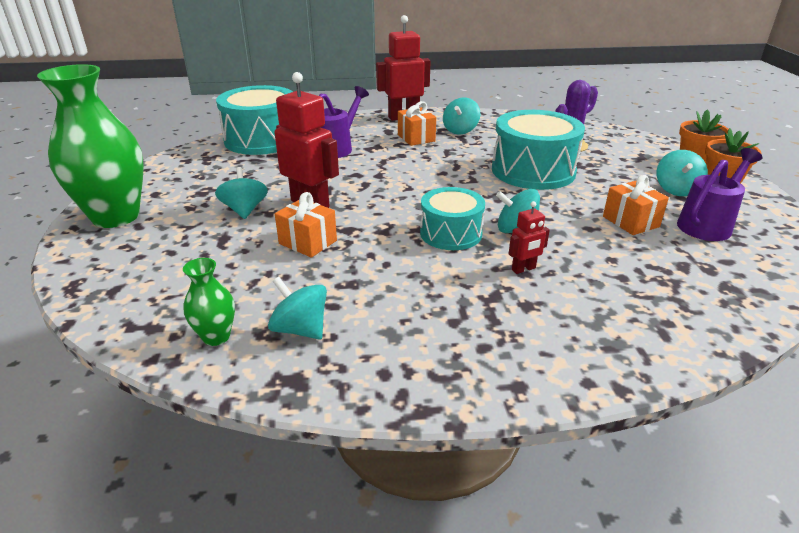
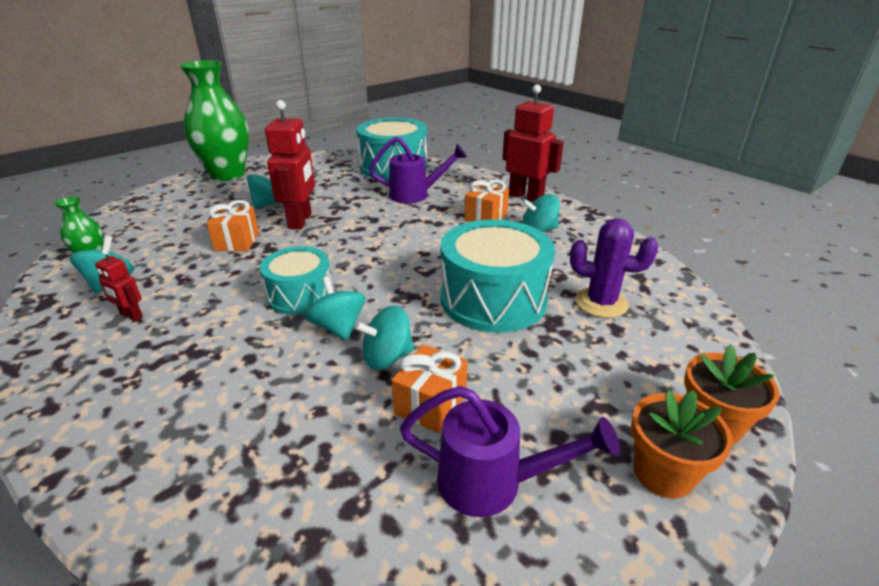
camera: 55 degrees right, 0 degrees up
red robot [509,201,550,274] -> red robot moved to [95,249,143,321]
turquoise spinning top [657,150,708,196] -> turquoise spinning top moved to [354,306,414,370]

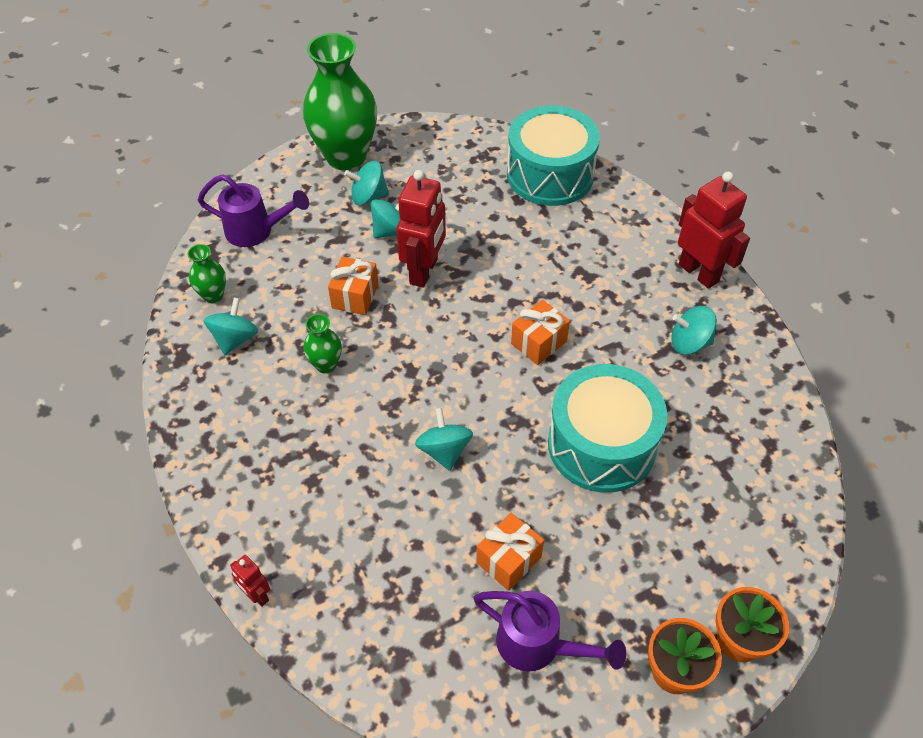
camera: 15 degrees right, 20 degrees up
red robot [95,249,143,321] -> red robot moved to [230,555,270,607]
turquoise drum [260,246,333,315] -> none
turquoise spinning top [354,306,414,370] -> turquoise spinning top moved to [344,161,389,206]
purple watering can [369,137,467,203] -> purple watering can moved to [198,174,309,247]
orange gift [464,180,509,222] -> orange gift moved to [511,300,570,365]
purple cactus [570,218,658,318] -> none
none -> green vase [303,314,342,373]

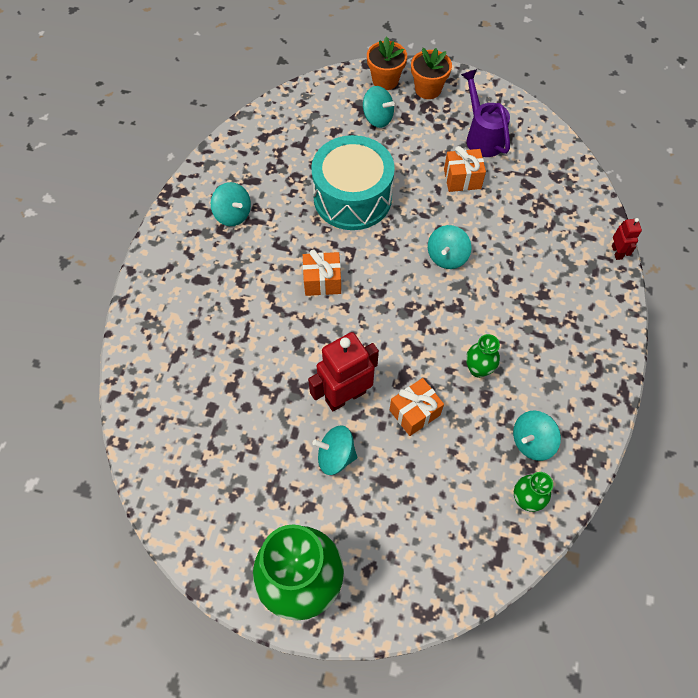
camera: 140 degrees left, 10 degrees up
purple watering can [198,174,309,247] -> none
turquoise spinning top [344,161,389,206] -> turquoise spinning top moved to [363,86,395,128]
turquoise drum [507,105,600,206] -> none
red robot [678,172,750,289] -> none

